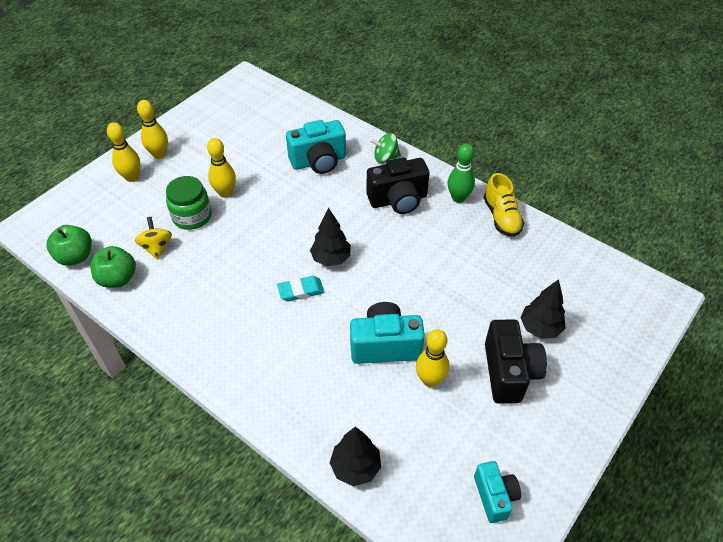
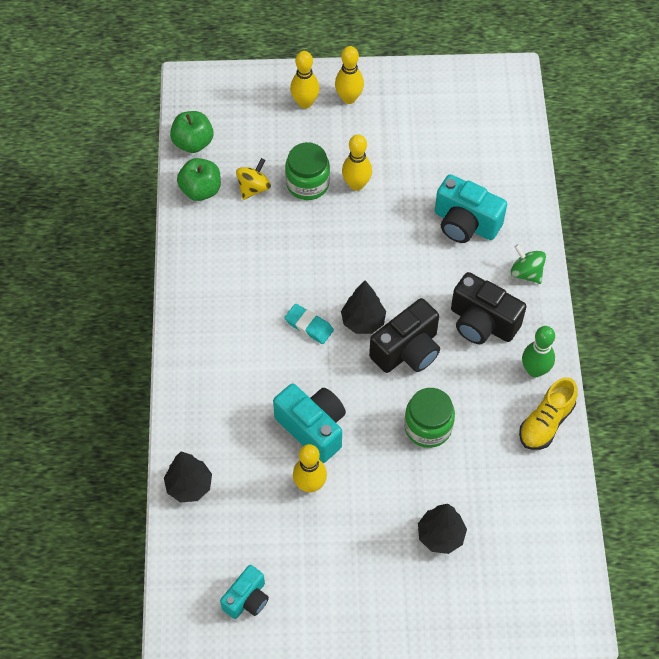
camera: 50 degrees right, 10 degrees up
black camera [485,320,547,404] -> black camera moved to [369,298,440,373]
none -> green jar [404,388,455,448]

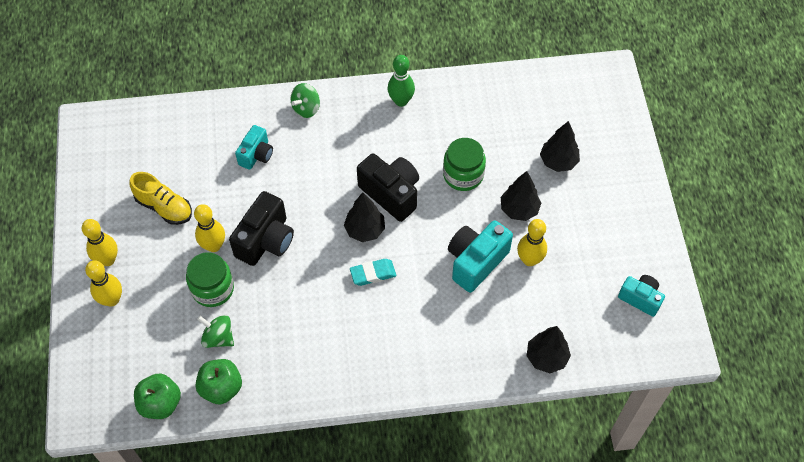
camera: 95 degrees left, 0 degrees up
yellow spinning top [236,158,271,200] -> green spinning top [197,315,234,348]
turquoise eraser [285,304,334,344] -> turquoise eraser turned 45 degrees clockwise [350,259,396,286]
turquoise camera [435,174,507,243] -> turquoise camera [235,125,273,170], size x0.63
black camera [451,272,527,344] -> black camera moved to [229,191,294,266]
yellow shoe [519,377,578,450] -> yellow shoe moved to [130,172,192,225]
none -> black tree [501,171,541,221]

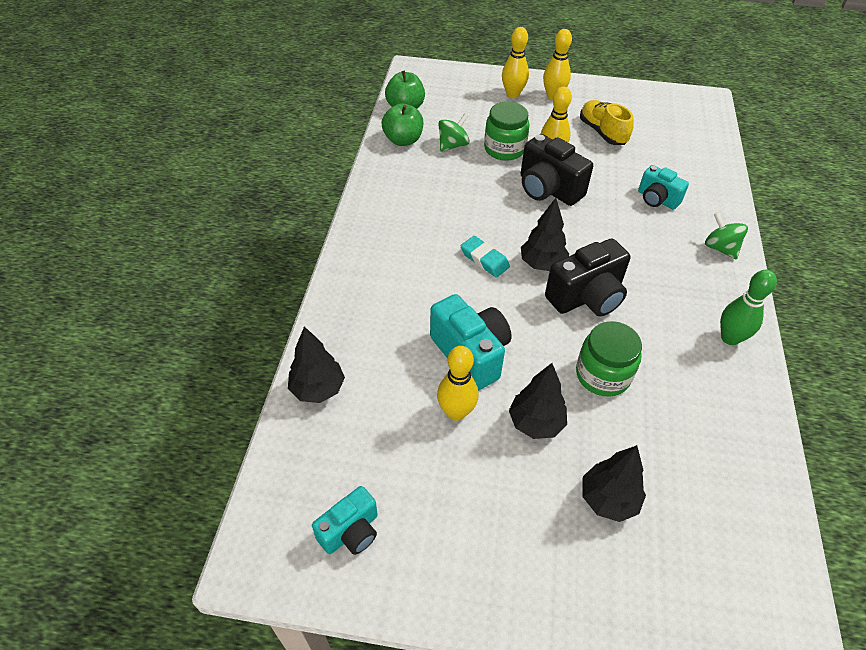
camera: 105 degrees right, 10 degrees down
yellow shoe [130,172,192,225] -> yellow shoe turned 105 degrees clockwise [580,100,634,145]
turquoise eraser [350,259,396,286] -> turquoise eraser turned 45 degrees counterclockwise [461,236,510,277]

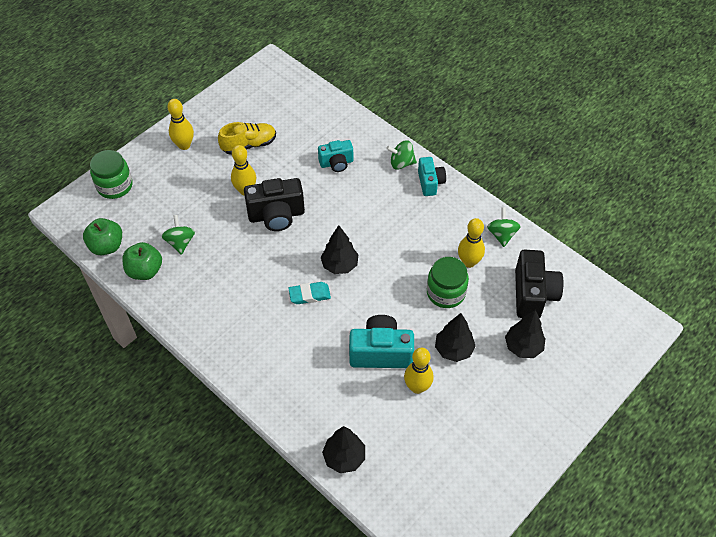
camera: 55 degrees left, 5 degrees up
turquoise camera [312,486,378,555] -> turquoise camera moved to [418,157,446,196]
green jar [484,102,530,161] -> green jar moved to [90,150,133,199]
yellow bowling pin [502,27,529,98] -> yellow bowling pin moved to [458,218,485,268]
black camera [545,238,631,317] -> black camera moved to [515,250,563,318]
yellow shoe [580,100,634,145] -> yellow shoe turned 150 degrees clockwise [218,122,276,155]
green bowling pin [720,270,777,345] -> none
none -> green spinning top [487,207,521,247]

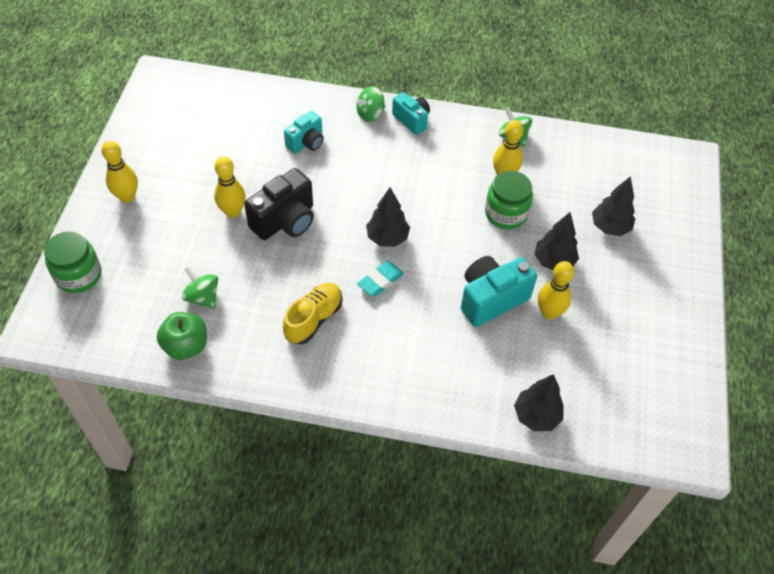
camera: 35 degrees left, 0 degrees up
green apple [83,218,122,255] -> none
yellow shoe [218,122,276,155] -> yellow shoe moved to [283,283,342,344]
black camera [515,250,563,318] -> none

